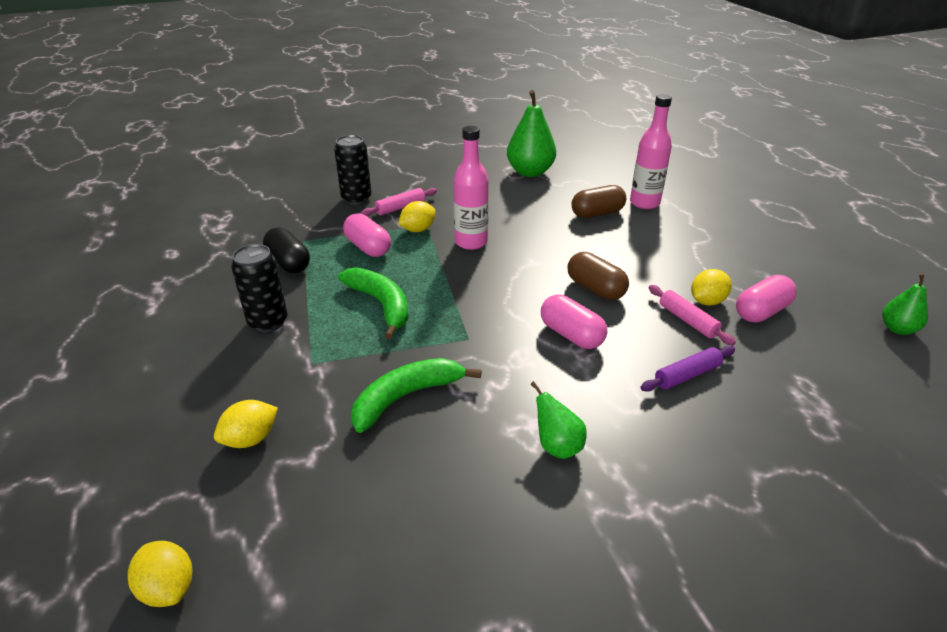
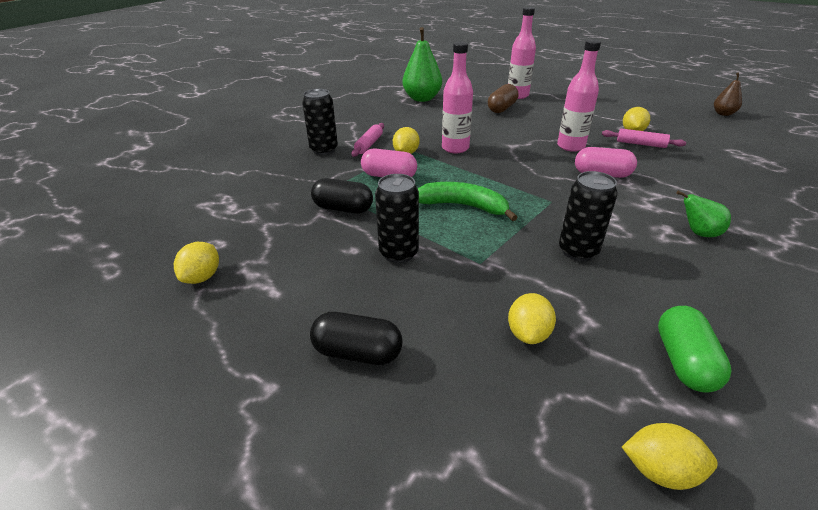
camera: 35 degrees left, 0 degrees up
green banana [351,358,482,433] -> black can [559,171,618,261]
brown capsule [568,252,629,300] -> pink bottle [557,39,601,152]
purple rolling pin [640,346,735,392] -> none
pink capsule [736,275,797,323] -> none
green pear [882,274,928,335] -> brown pear [714,73,742,116]
none -> yellow lemon [174,242,219,284]
none -> black capsule [310,312,403,365]
none -> green capsule [658,306,732,393]

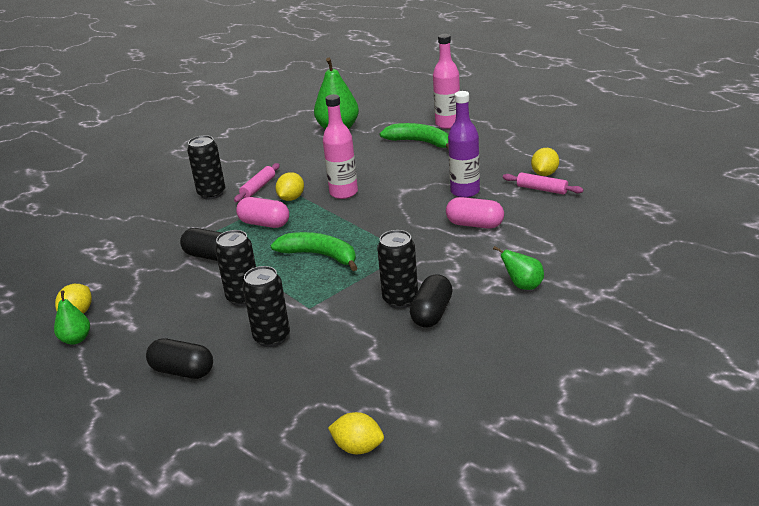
camera: 10 degrees right, 5 degrees down
brown capsule [488,84,519,113] -> green banana [380,123,449,150]
yellow lemon [508,293,556,344] -> none
pink bottle [557,39,601,152] -> purple bottle [448,91,480,198]
green capsule [658,306,732,393] -> none
brown pear [714,73,742,116] -> none
none -> green pear [54,291,90,345]
none -> black can [242,266,290,347]
none -> black capsule [410,274,453,328]

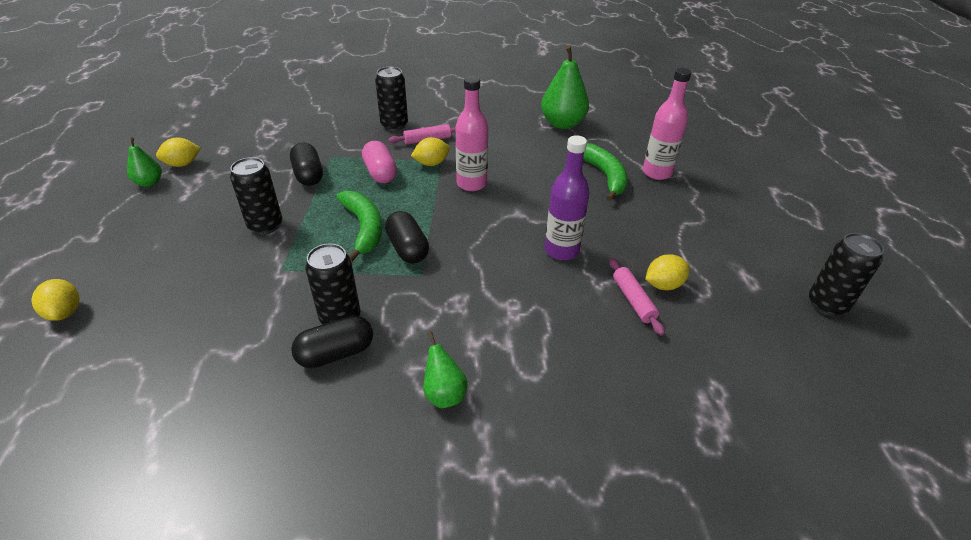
camera: 40 degrees right, 10 degrees up
black capsule [146,338,213,379] -> black capsule moved to [385,211,429,264]
black can [242,266,290,347] -> black can moved to [809,233,884,316]
yellow lemon [328,412,384,454] -> yellow lemon moved to [31,279,80,321]
pink capsule [446,197,504,229] -> none

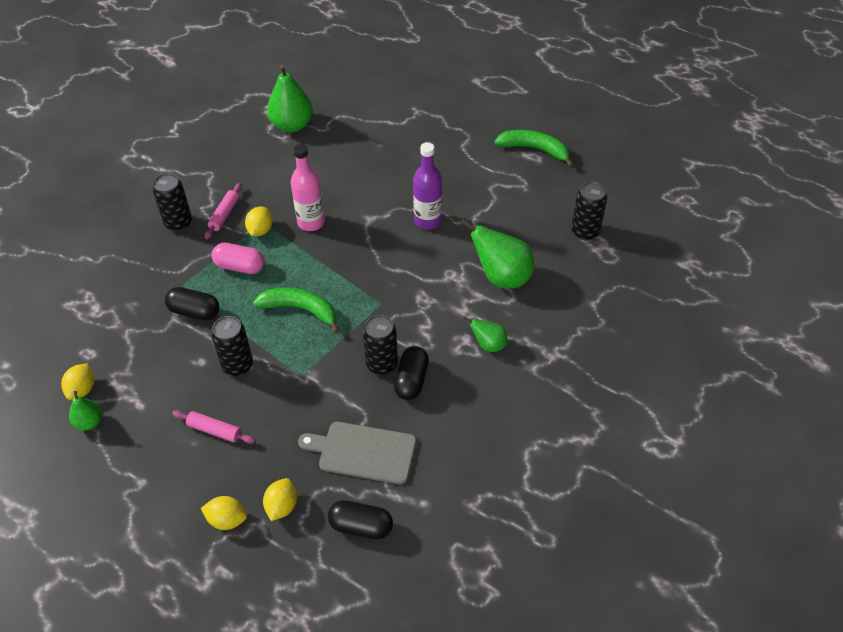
camera: 50 degrees left, 10 degrees up
black capsule [385,211,429,264] -> black capsule moved to [328,500,393,539]
green banana [583,143,628,201] -> green banana moved to [495,130,574,167]
pink rolling pin [609,258,665,335] -> pink rolling pin moved to [172,410,256,444]
pink bottle [643,68,692,180] -> none
yellow lemon [645,254,690,290] -> yellow lemon moved to [263,478,297,521]
black can [809,233,884,316] -> black can moved to [571,182,607,241]
none -> grey cutting board [298,422,416,484]
none -> green pear [460,219,534,289]

